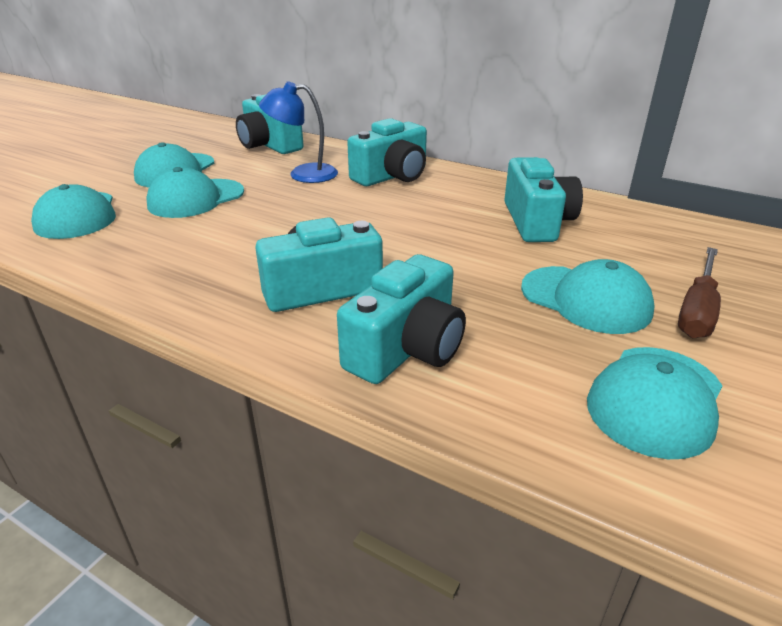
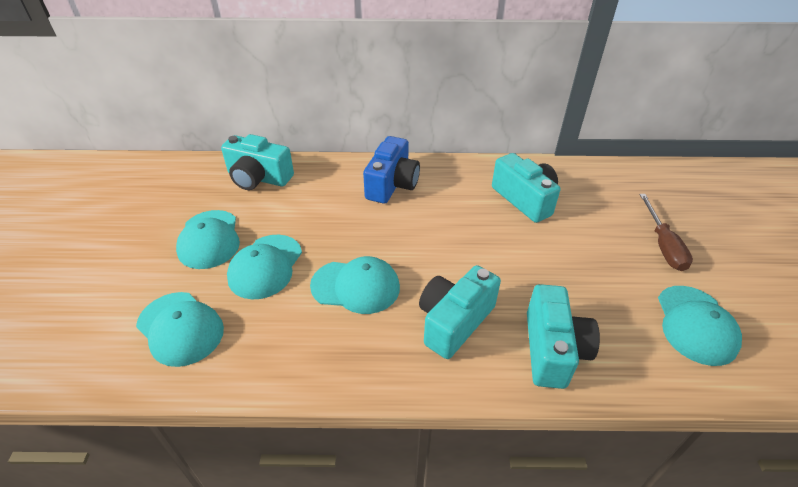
camera: 30 degrees left, 10 degrees up
blue lamp [259,81,338,183] -> none
turquoise camera [347,118,427,186] -> blue camera [363,136,420,204]
turquoise cap [521,259,655,334] -> turquoise cap moved to [310,256,400,314]

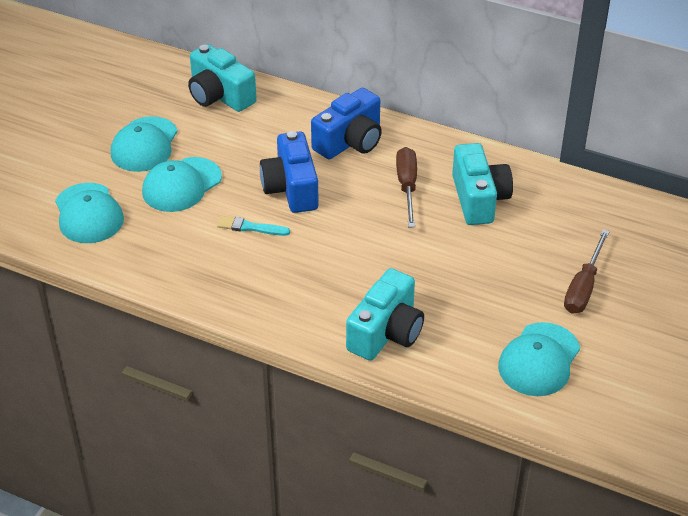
camera: 25 degrees right, 0 degrees up
turquoise cap [310,256,400,314] -> turquoise brush [217,216,290,236]
turquoise camera [419,265,501,359] -> none
none -> blue camera [260,131,319,213]
none -> brown screwdriver [396,147,417,227]

